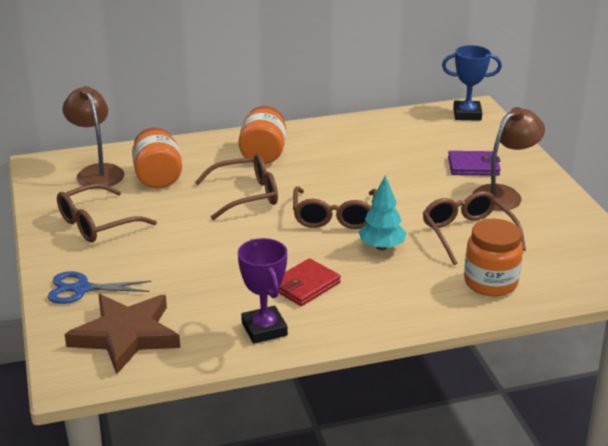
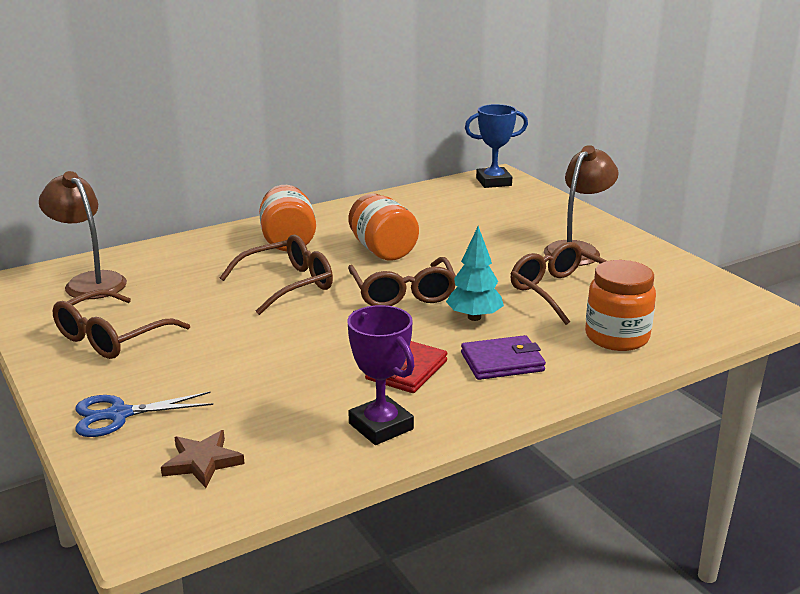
camera: 15 degrees left, 5 degrees down
brown star [64,294,180,374] -> brown star [161,430,245,488], size x0.53
orange jar [132,127,182,188] -> orange jar moved to [349,193,419,261]
purple wallet [448,151,501,176] -> purple wallet moved to [461,335,546,380]

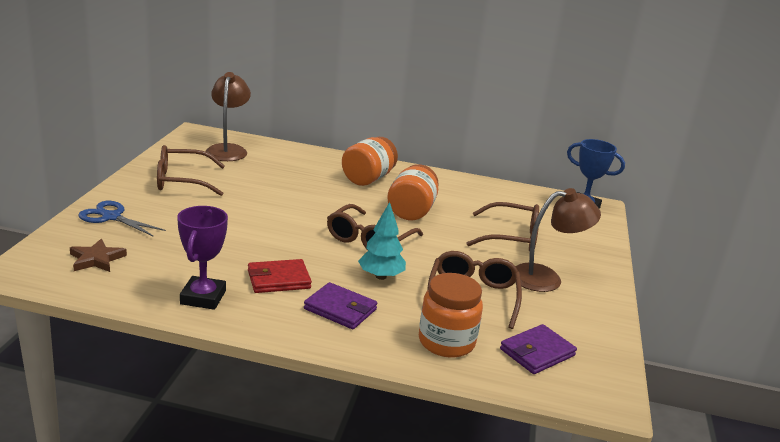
camera: 40 degrees right, 0 degrees up
brown glasses [220,235,333,315] -> brown glasses moved to [466,202,539,252]
none -> purple wallet [500,324,577,374]

